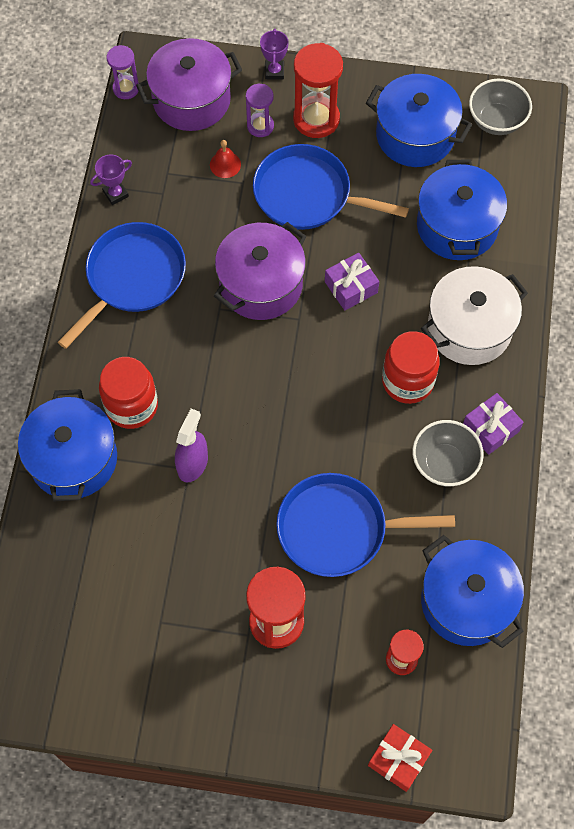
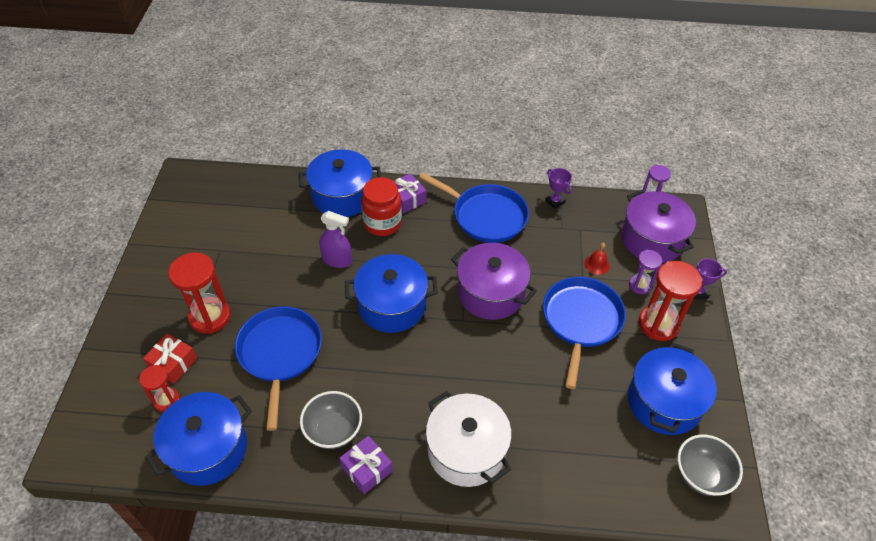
camera: 85 degrees right, 15 degrees down
purple gift [325,253,379,310] -> purple gift moved to [394,173,426,214]
red gift [368,724,432,792] -> red gift moved to [143,333,197,384]
red jar [382,331,440,404] -> none
blue pot [417,160,507,260] -> blue pot moved to [345,254,438,333]

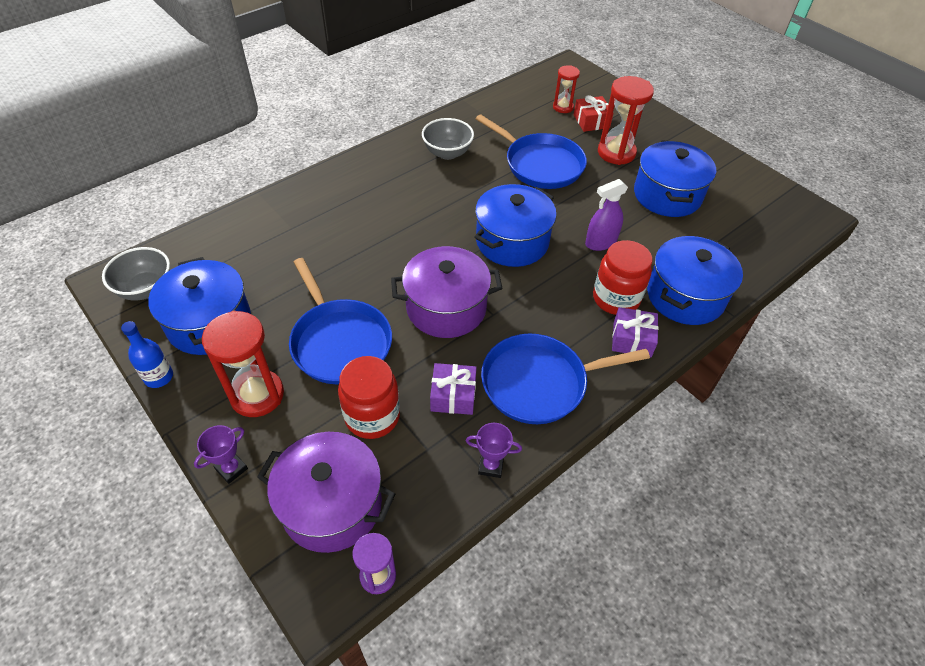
camera: 135 degrees right, 0 degrees up
blue pot [145,392,252,486] -> blue pot moved to [634,140,716,217]
purple gift [339,436,393,494] -> purple gift moved to [430,363,477,415]
white pot [426,391,512,487] -> none
red bell [584,243,610,275] -> red jar [338,356,400,439]
purple hourglass [629,250,663,294] -> none
none -> blue bottle [121,321,173,388]

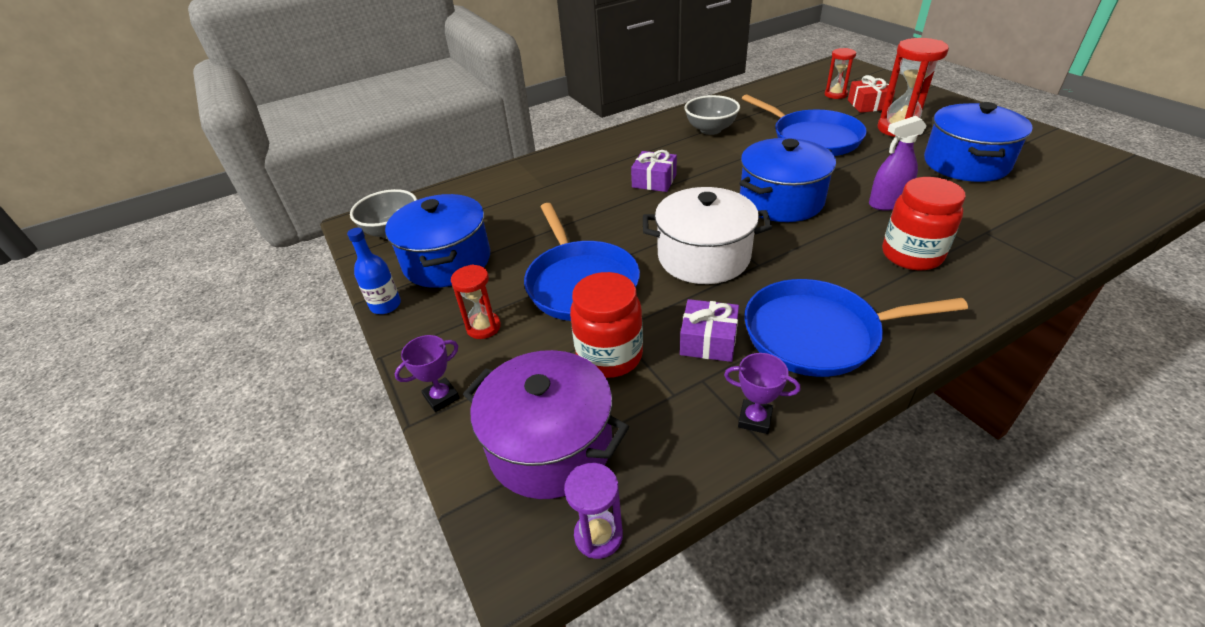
camera: 15 degrees right, 10 degrees down
red hourglass [202,311,284,417] -> red hourglass [451,264,501,339], size x0.58
purple pot [391,246,503,338] -> white pot [643,187,772,284]
purple gift [612,307,659,357] -> purple gift moved to [631,150,677,192]
blue pot [647,236,743,325] -> none

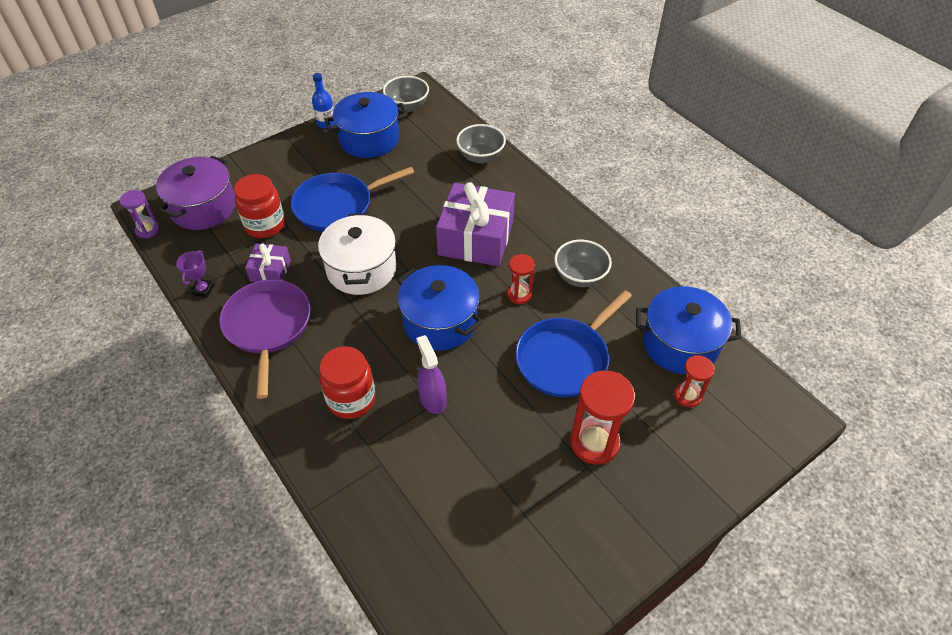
camera: 80 degrees right, 10 degrees up
purple trophy [394,335,460,412] -> none
red hourglass [451,264,501,339] -> red hourglass moved to [507,254,535,304]
purple gift [631,150,677,192] -> purple gift [436,182,515,266], size x2.01
blue pan [744,279,968,377] -> purple pan [219,279,311,399]
red gift [848,75,895,113] -> none
blue pot [924,102,1033,182] -> blue pot moved to [636,286,742,374]
none -> grey bowl [456,124,506,164]

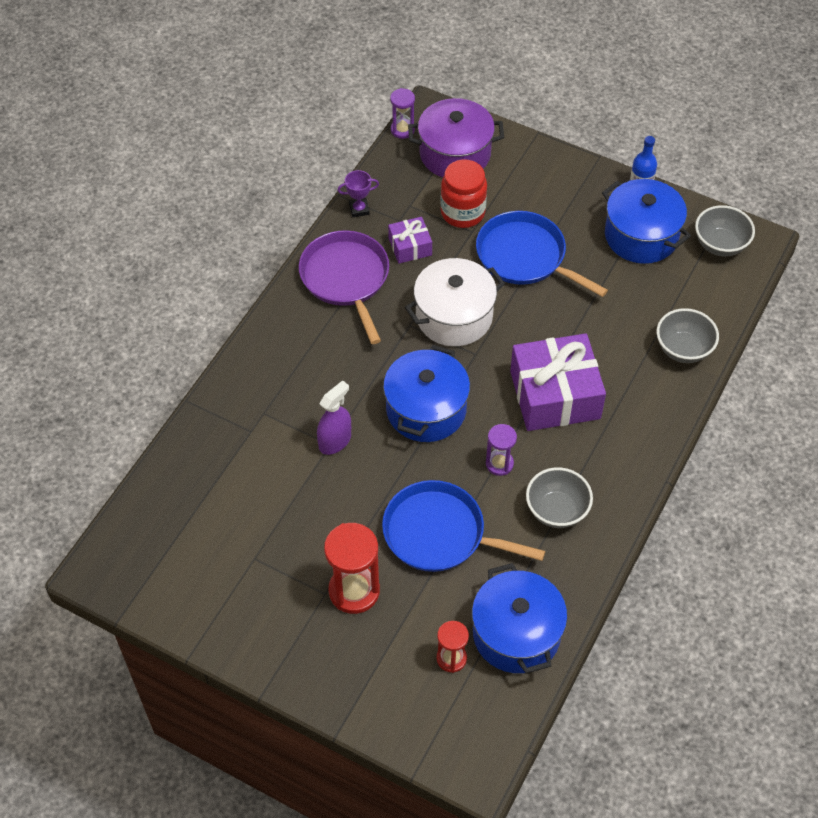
camera: 65 degrees right, 5 degrees up
purple pan [219,279,311,399] -> purple pan turned 75 degrees counterclockwise [299,230,389,344]
red jar [319,346,376,419] -> none
red hourglass [507,254,535,304] -> purple hourglass [486,424,517,476]

